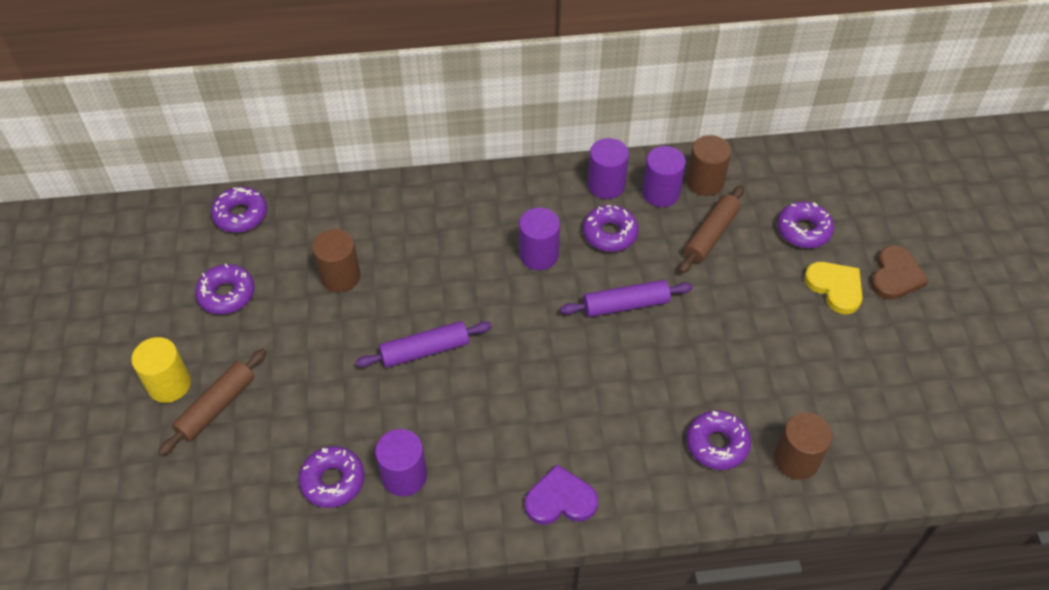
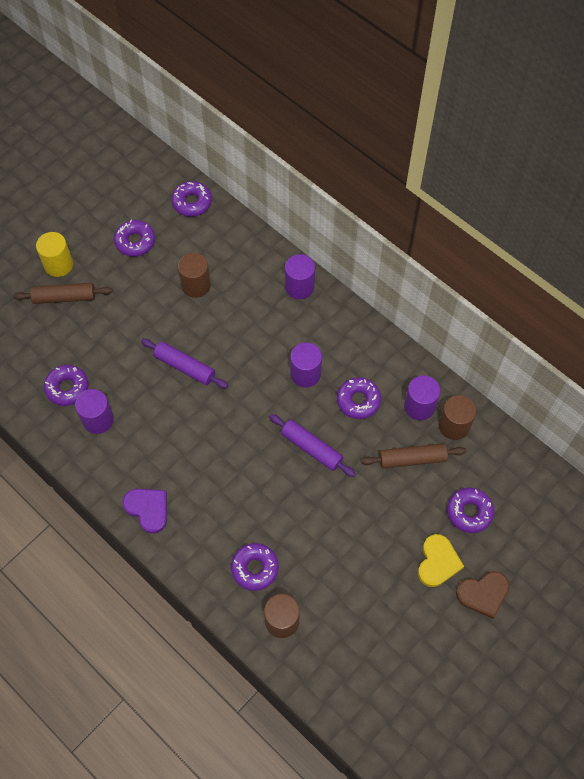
camera: 50 degrees right, 10 degrees up
purple cylinder [588,138,629,199] -> purple cylinder moved to [285,254,315,299]

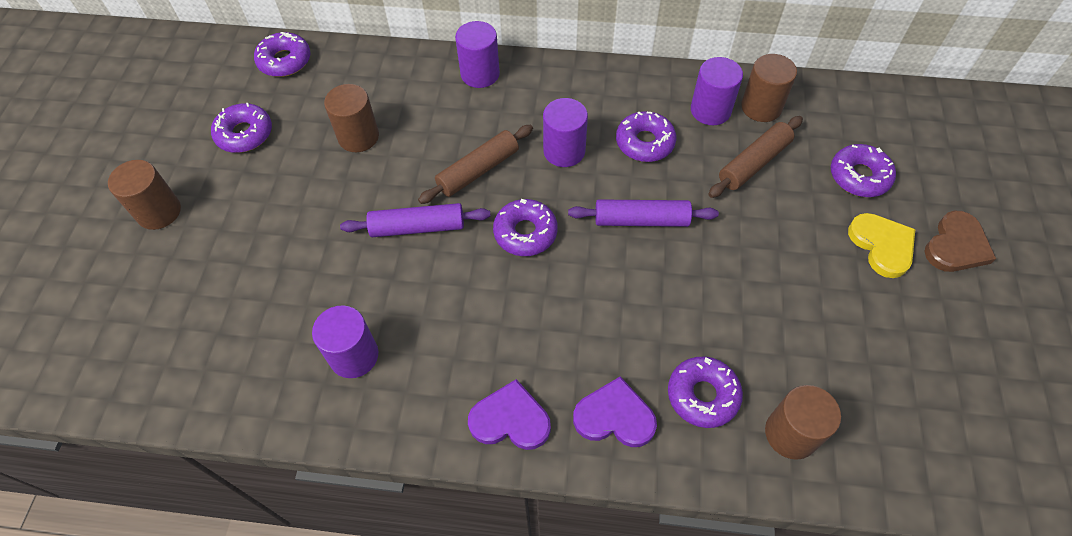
camera: 35 degrees left, 5 degrees down
brown rolling pin [13,283,113,304] -> brown rolling pin moved to [418,125,533,204]
yellow cylinder [36,232,73,277] -> brown cylinder [108,160,181,230]
purple donut [44,365,88,406] -> purple donut moved to [493,199,558,256]
none -> purple heart [573,376,657,447]

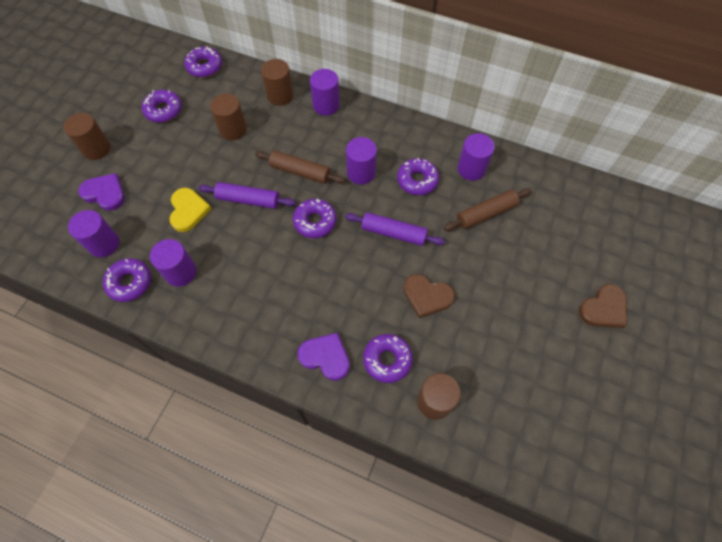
camera: 15 degrees right, 5 degrees up
brown rolling pin [418,125,533,204] -> brown rolling pin turned 45 degrees clockwise [255,151,345,184]
purple heart [468,379,551,450] -> purple heart moved to [78,173,125,211]
brown cylinder [741,54,797,122] -> brown cylinder moved to [261,59,293,106]
purple donut [831,144,896,197] -> purple donut moved to [103,258,151,302]
yellow heart [848,213,915,278] -> yellow heart moved to [169,188,211,232]
none -> purple cylinder [68,210,119,257]
none -> brown heart [403,274,455,318]

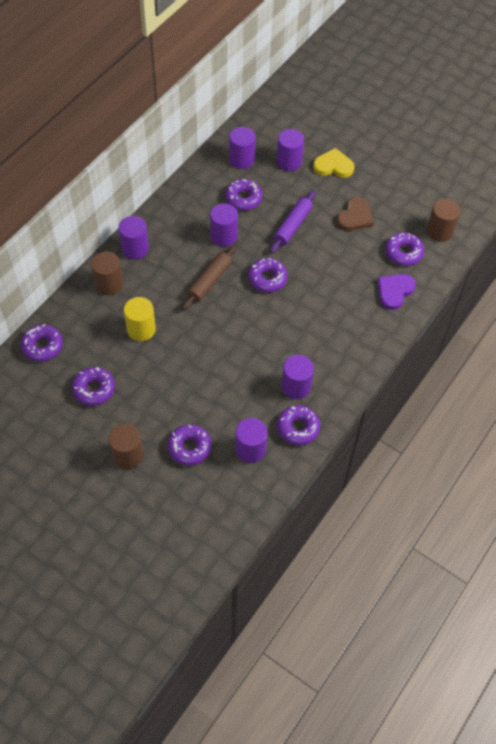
camera: 80 degrees left, 5 degrees down
purple heart [78,173,125,211] -> purple donut [167,424,211,466]
yellow heart [169,188,211,232] -> yellow heart moved to [313,148,355,178]
purple rolling pin [199,182,296,209] -> none
brown cylinder [210,93,247,140] -> yellow cylinder [124,297,156,341]
brown rolling pin [444,188,531,231] -> purple cylinder [276,129,304,171]
brown heart [579,284,627,328] -> none

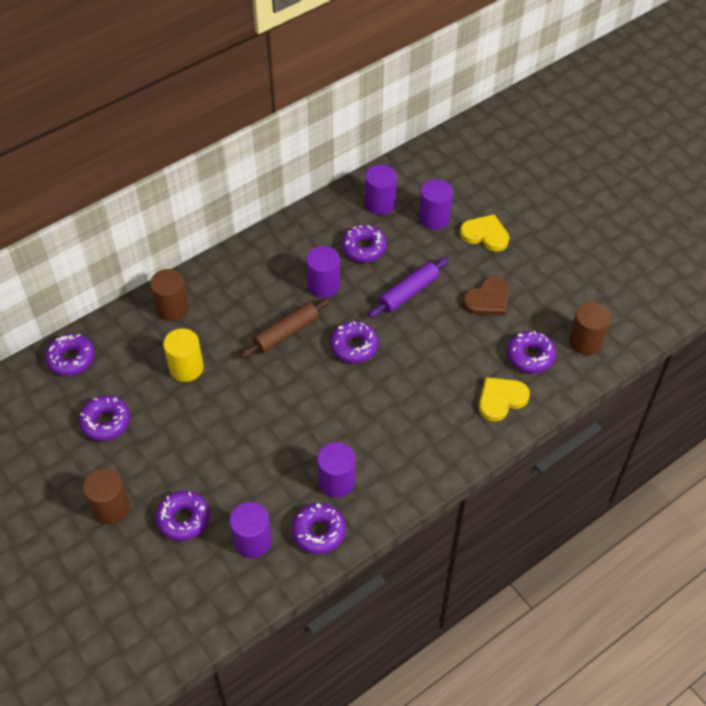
camera: 20 degrees right, 5 degrees down
purple cylinder [118,216,149,259] -> none
purple heart [377,274,416,310] -> yellow heart [479,377,530,421]

